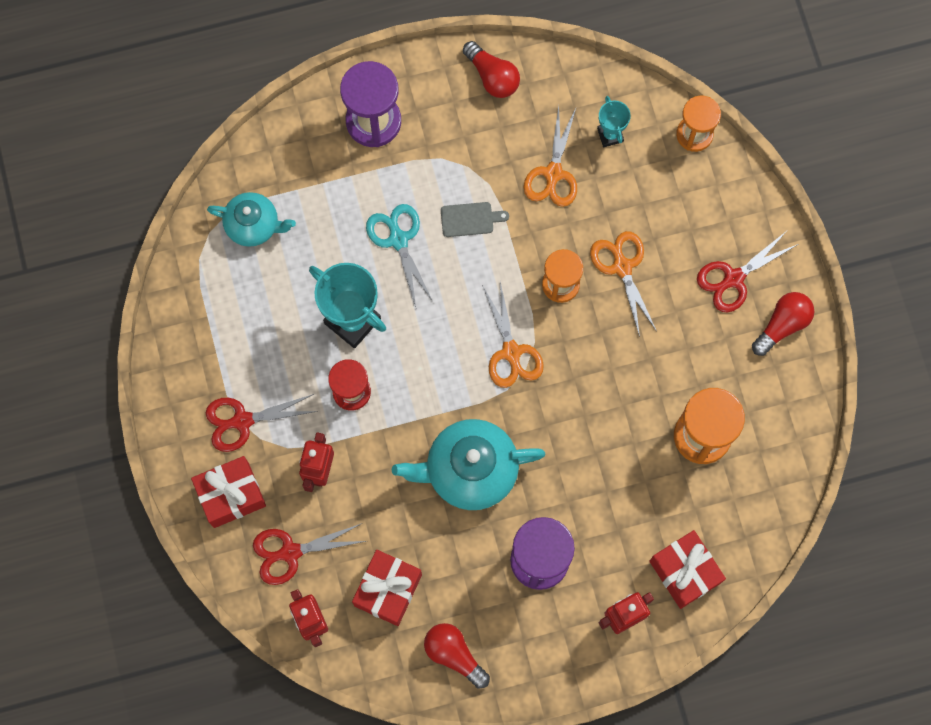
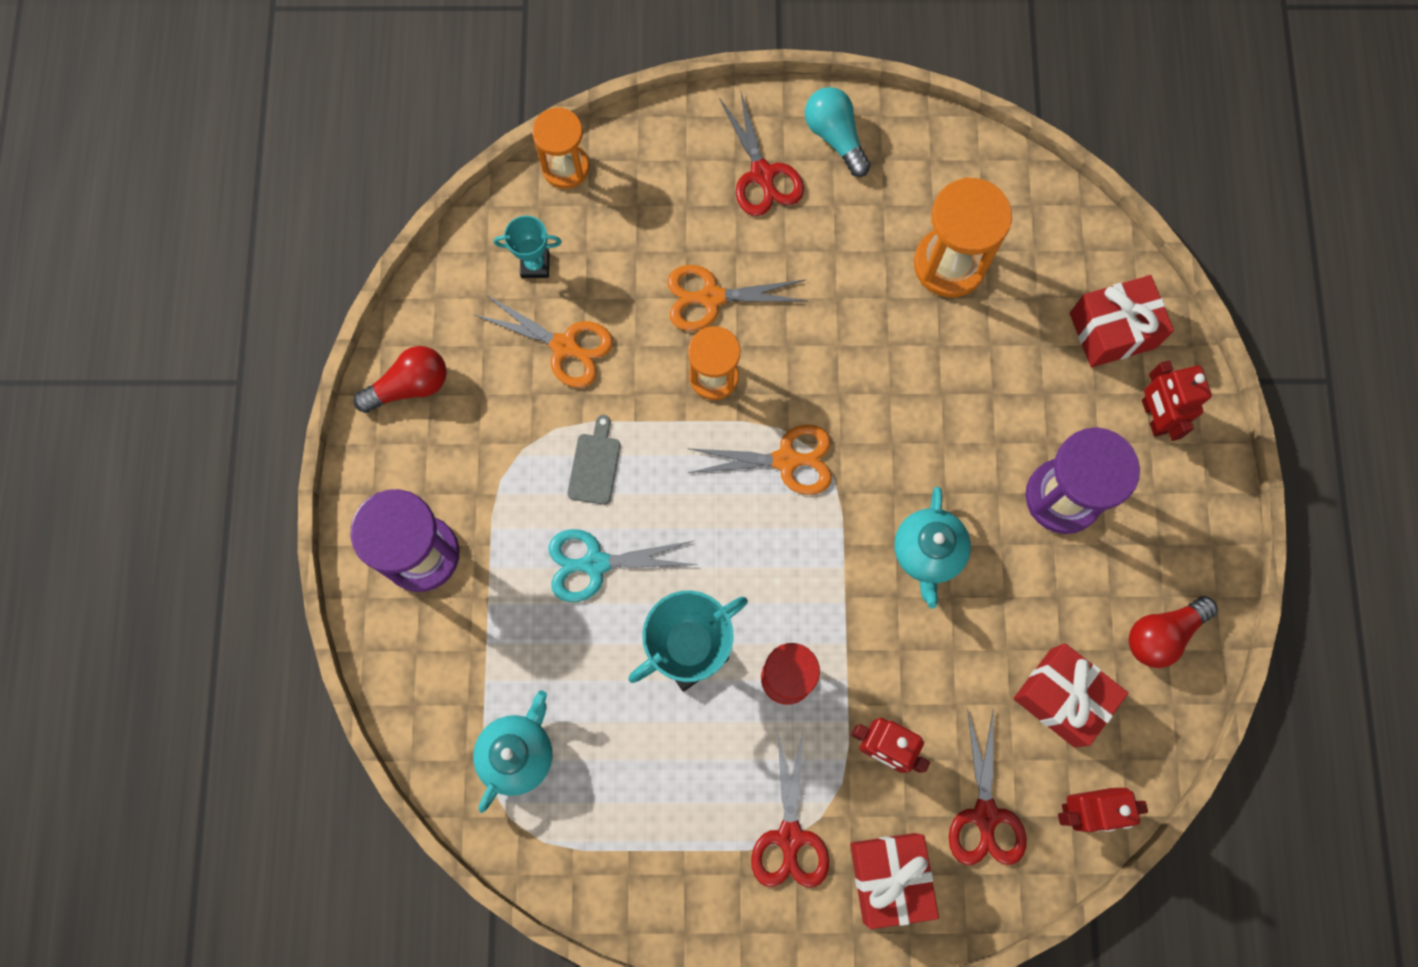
camera: 75 degrees left, 0 degrees up
turquoise teapot [392,419,545,510] -> turquoise teapot [894,487,971,609], size x0.63
red light bulb [752,292,814,356] -> turquoise light bulb [805,87,871,177]

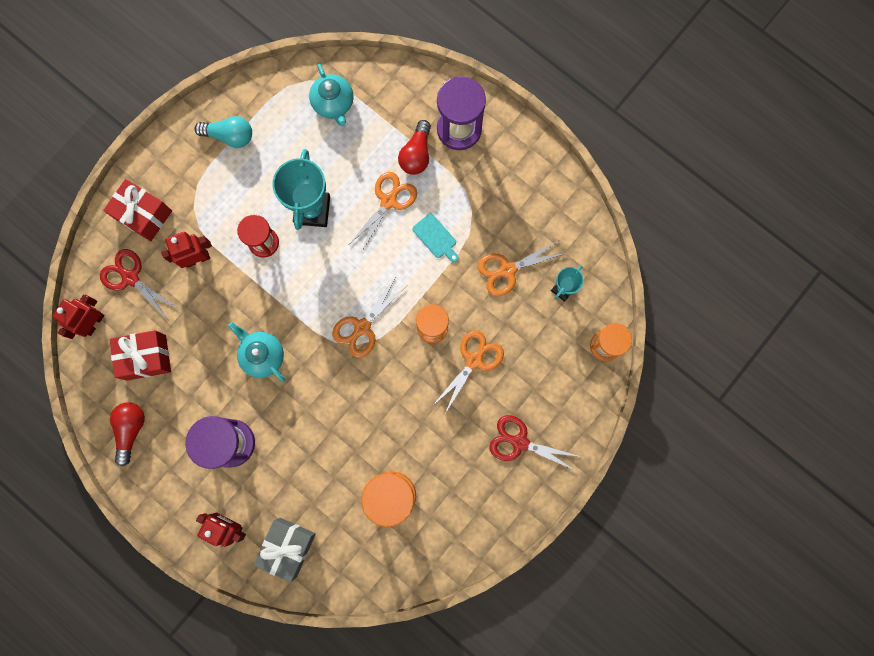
camera: 130 degrees right, 5 degrees up
red light bulb [354,346,447,413] -> red light bulb moved to [398,120,431,175]
turquoise scissors [548,529,697,602] -> orange scissors [350,172,417,252]
grey cutting board [567,415,621,505] -> turquoise cutting board [412,213,458,262]
red scissors [751,729,829,888] -> none
turquoise light bulb [805,87,871,177] -> turquoise light bulb moved to [194,116,252,148]
red gift [1070,275,1174,367] -> grey gift [254,518,316,582]

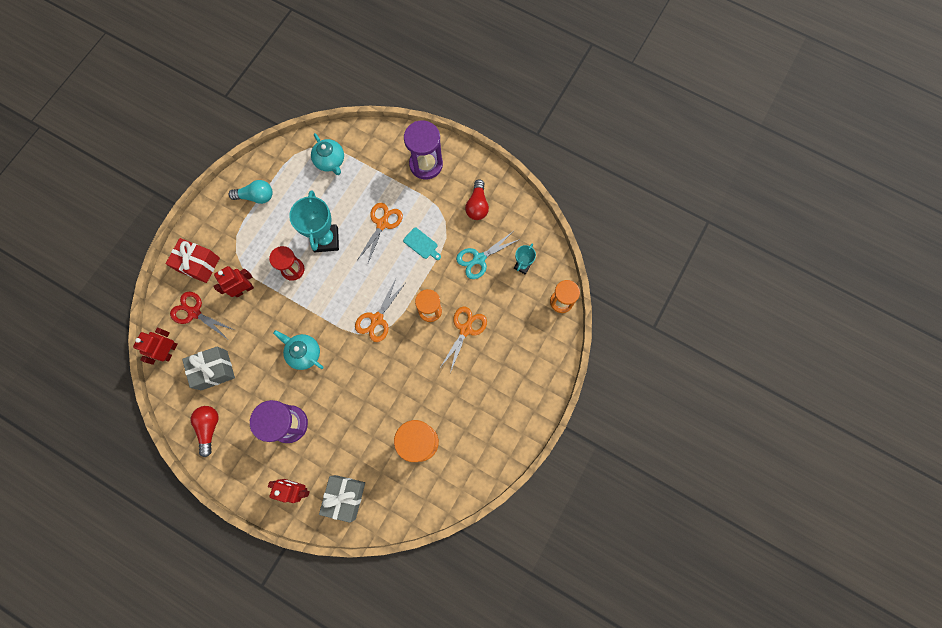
camera: 10 degrees left, 5 degrees down
red gift [110,330,171,381] -> grey gift [182,347,235,390]
red light bulb [398,120,431,175] -> red light bulb moved to [465,179,489,220]
orange scissors [478,241,565,296] -> turquoise scissors [456,232,520,279]
red scissors [489,415,581,471] -> none

